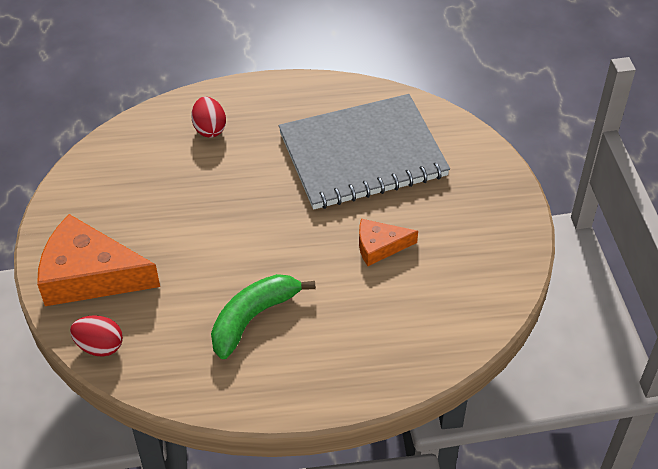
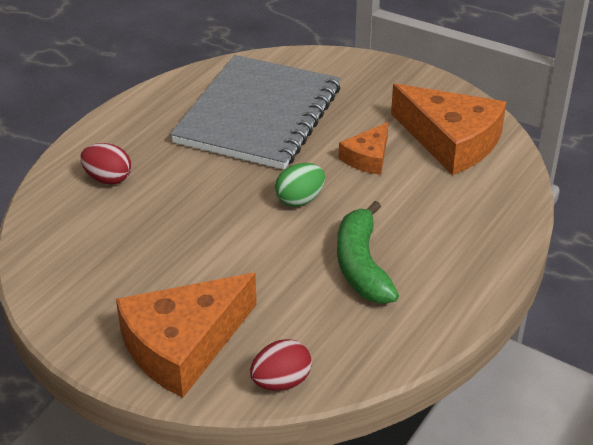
camera: 50 degrees left, 10 degrees down
none -> green egg [275,163,325,207]
none -> orange cheese [391,84,506,175]

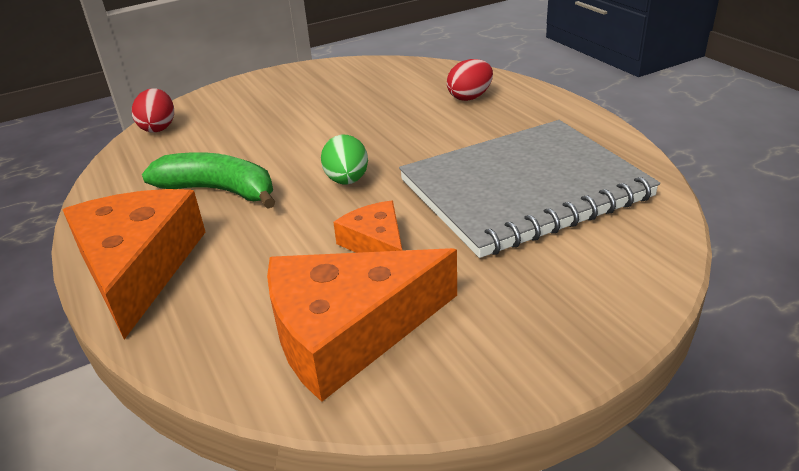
camera: 120 degrees right, 5 degrees down
orange cheese [116,273,257,398] -> orange cheese moved to [63,189,205,340]
grey notebook [170,55,341,169] -> grey notebook turned 75 degrees counterclockwise [399,120,660,258]

